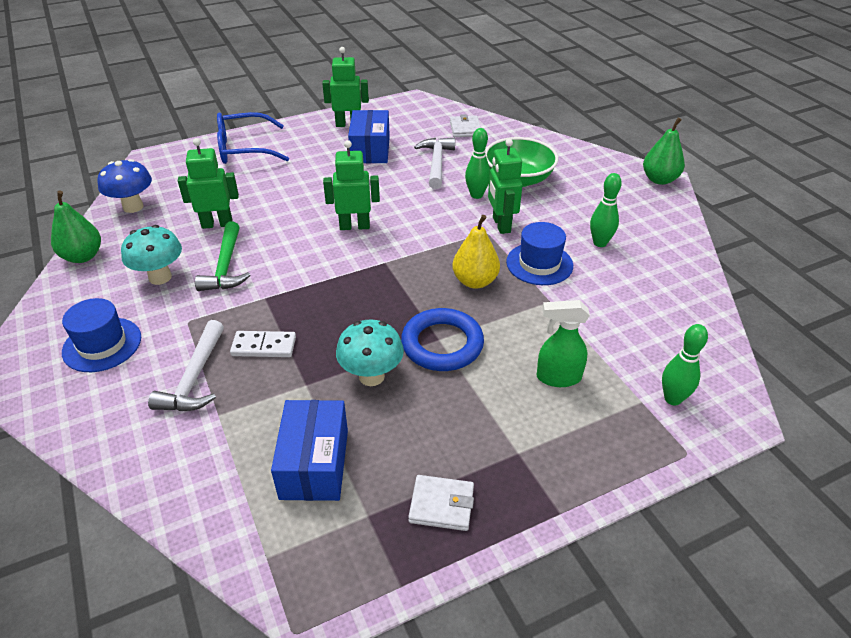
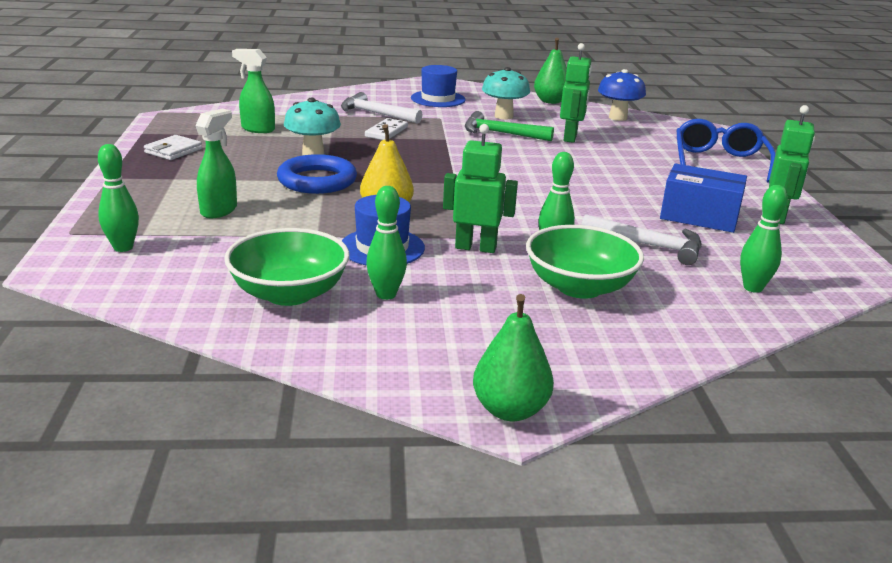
camera: 110 degrees right, 15 degrees down
blue box [271,400,348,501] -> green spray bottle [232,49,275,133]
green robot [323,140,380,230] -> none
white wallet [450,114,481,137] -> green bowling pin [740,185,788,293]
none -> green bowl [224,228,350,306]

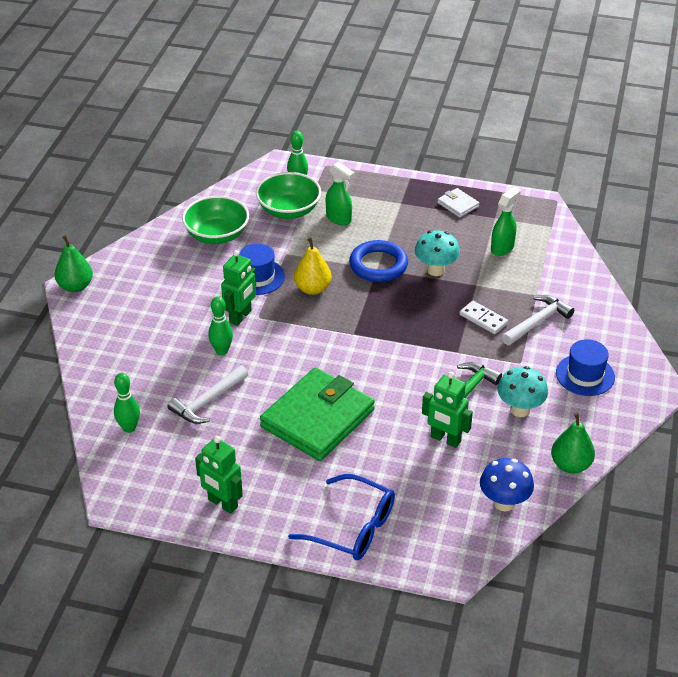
camera: 110 degrees right, 15 degrees up
green bowling pin [366,186,407,300] -> none
green bowl [526,225,644,299] -> green bowl moved to [256,172,321,219]
blue box [660,163,747,233] -> none
none -> green wallet [260,367,375,461]

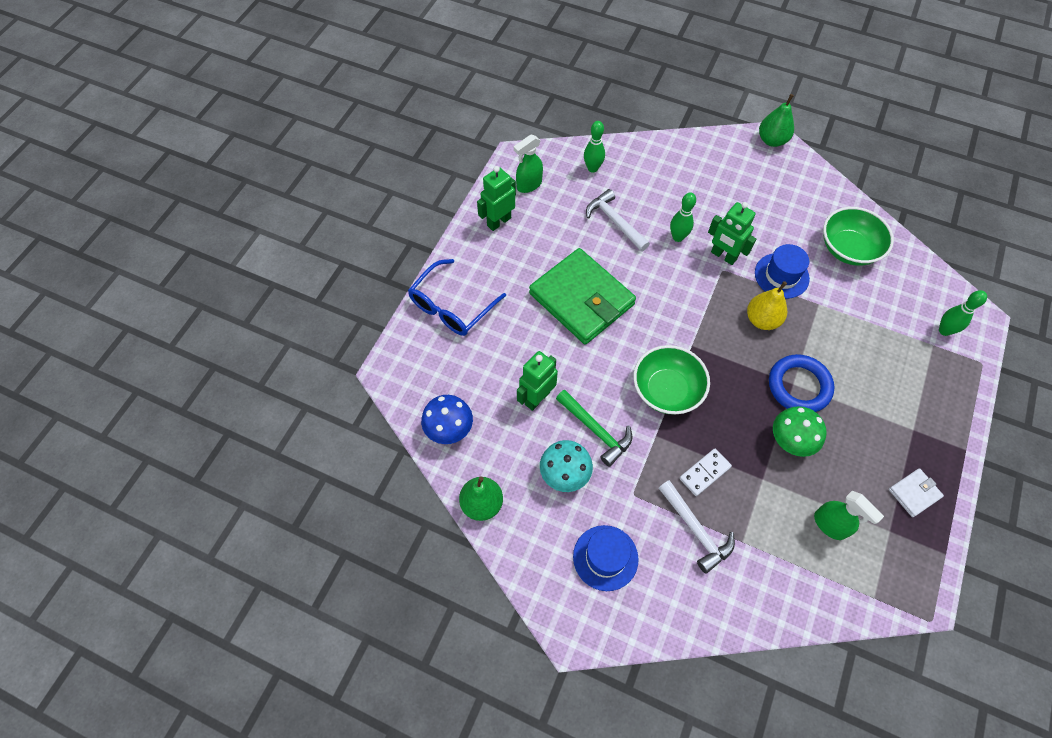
camera: 100 degrees right, 20 degrees up
green bowl [256,172,321,219] -> green bowl moved to [633,345,710,414]
green spray bottle [326,162,355,225] -> green spray bottle moved to [514,134,543,193]
turquoise mushroom [415,230,460,276] -> green mushroom [773,406,827,457]

